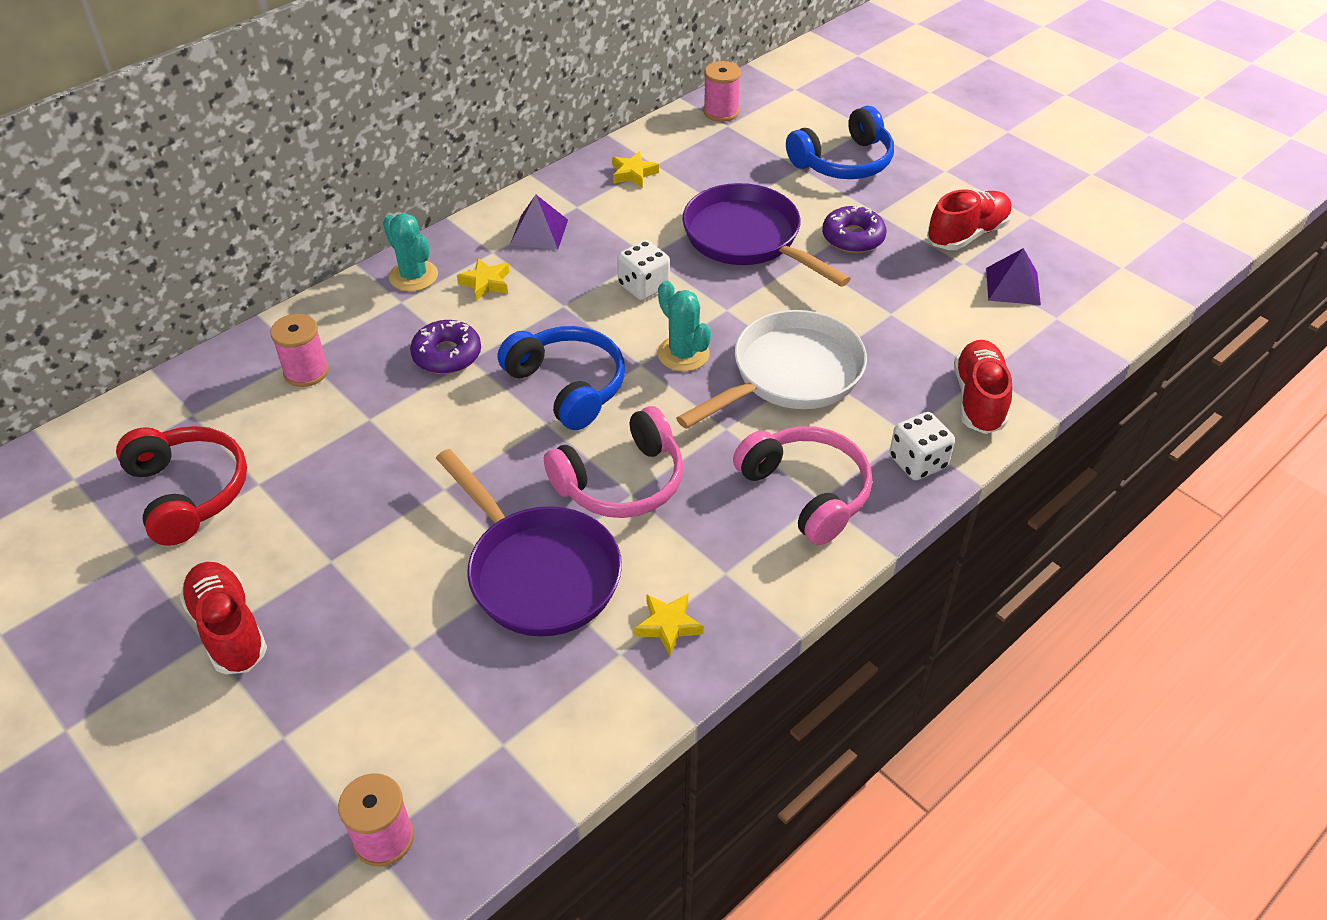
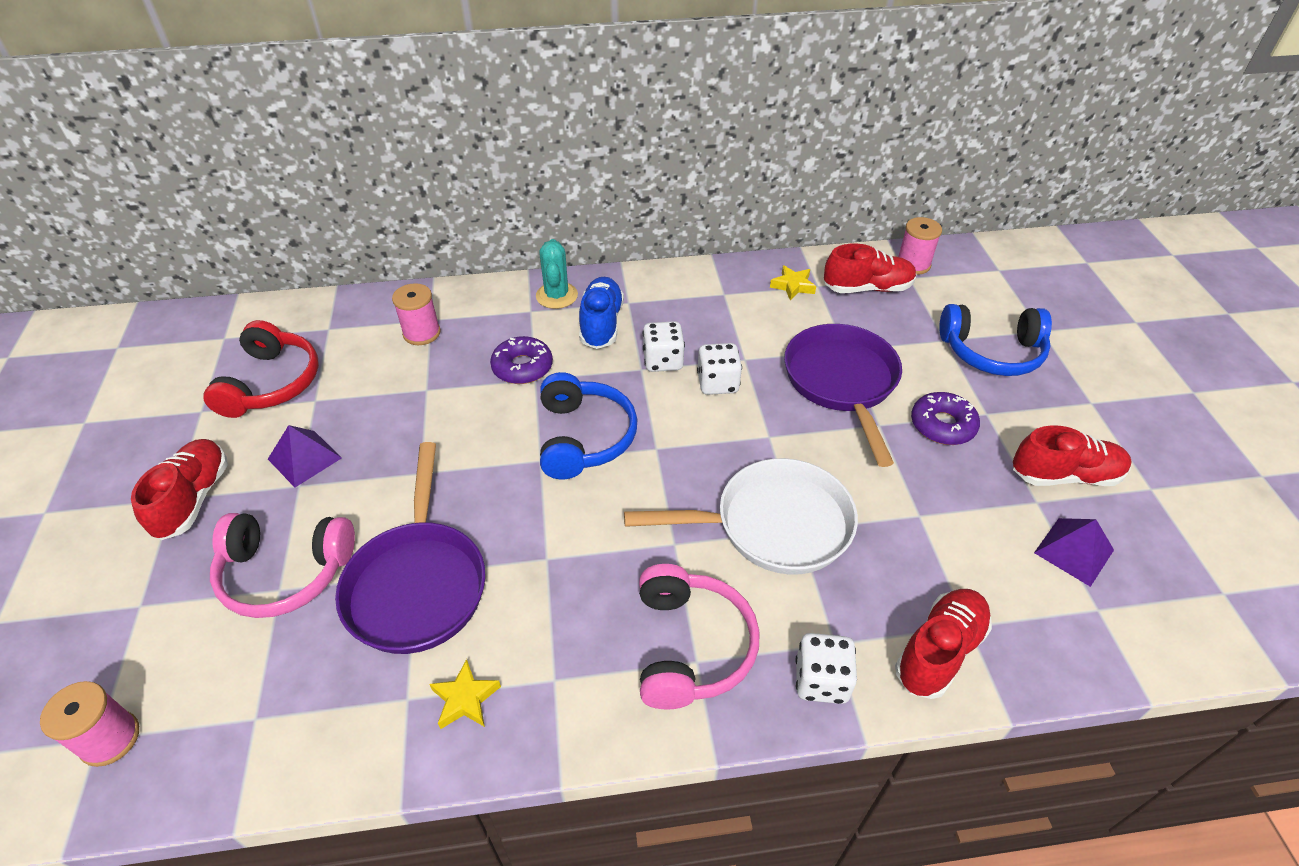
camera: 35 degrees right, 0 degrees up
yellow star [457,258,509,301] -> blue shoe [579,277,624,349]
purple pyramid [510,195,568,250] -> purple pyramid moved to [268,425,342,488]
pink headphones [544,406,683,518] -> pink headphones moved to [210,513,355,618]
turquoise cactus [657,280,711,372] -> none
none -> white dice [643,321,685,372]
none -> red shoe [824,244,916,293]

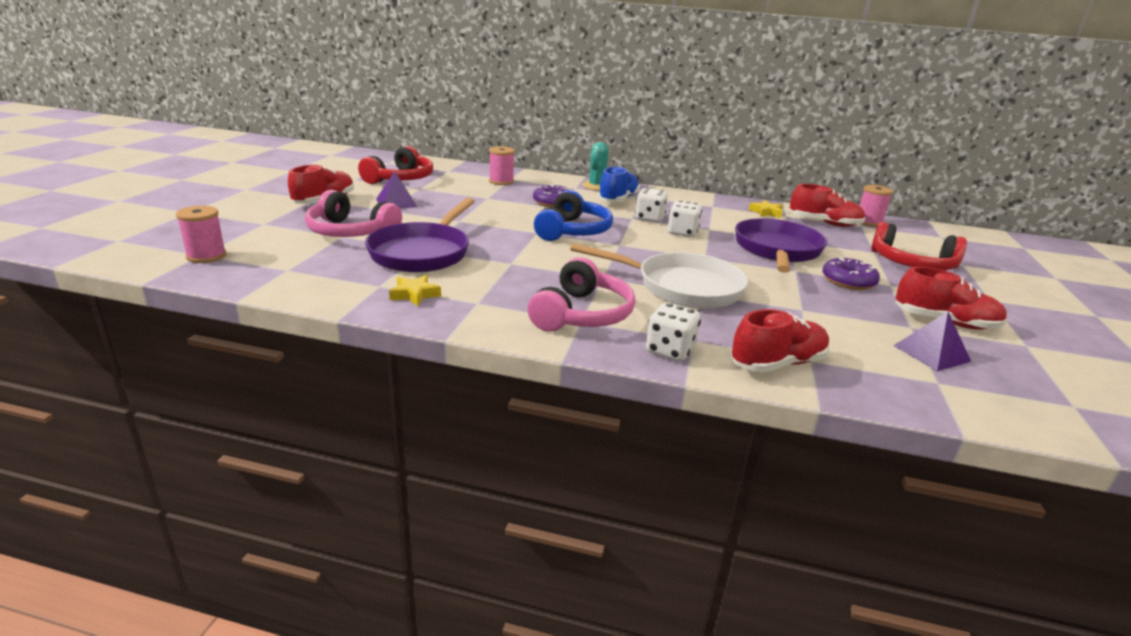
camera: 20 degrees right, 20 degrees down
blue headphones [939,304,1052,376] -> red headphones [871,222,967,270]

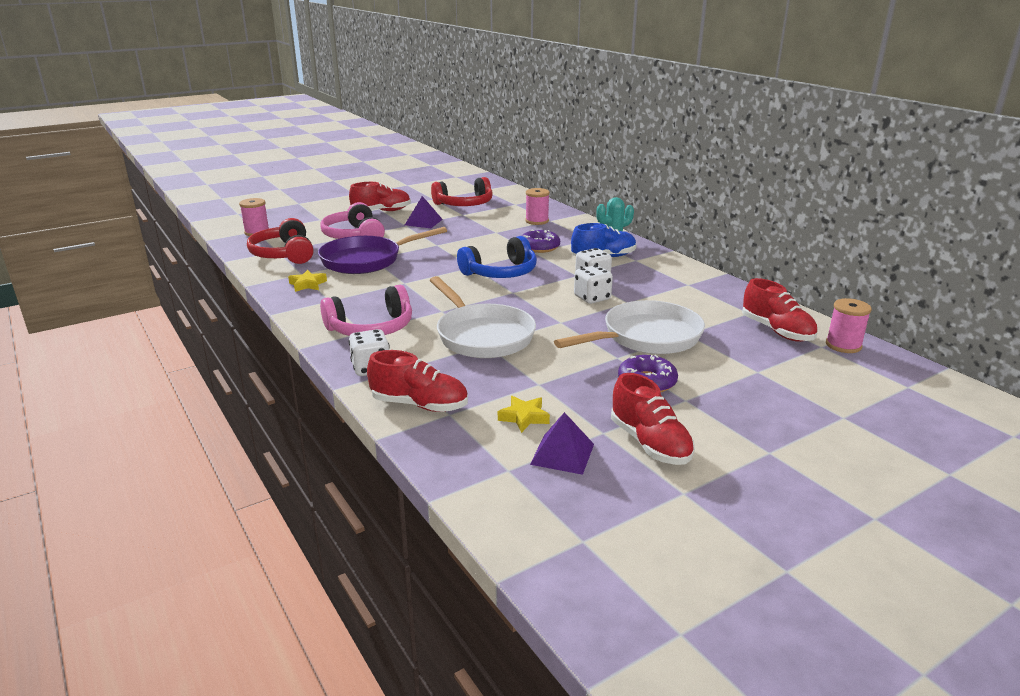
camera: 45 degrees right, 0 degrees up
purple pan [735,218,828,273] -> white pan [554,300,705,354]
yellow star [749,200,783,218] -> yellow star moved to [498,396,550,433]
red headphones [871,222,967,270] -> red headphones moved to [247,218,314,264]

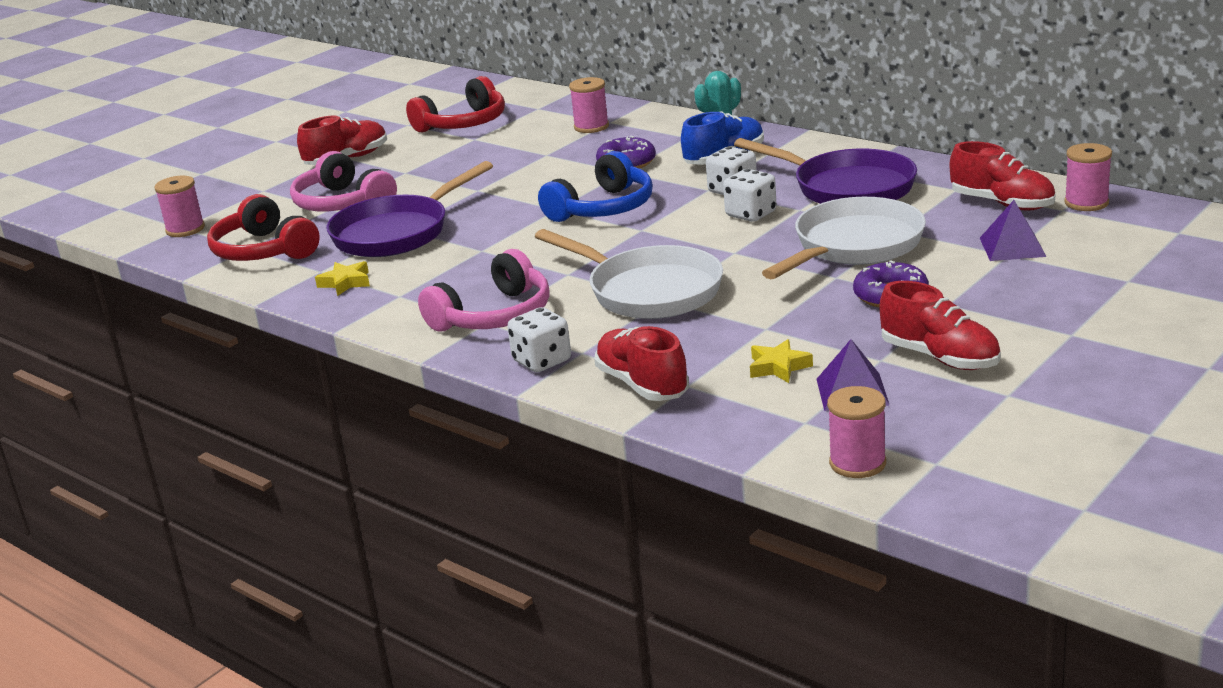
camera: 15 degrees left, 0 degrees up
red shoe [367,350,468,412] -> red shoe turned 120 degrees counterclockwise [595,326,689,401]
purple pyramid [405,196,443,228] -> purple pyramid moved to [980,200,1047,261]
none -> purple pan [734,138,917,204]
none -> pink spool [827,386,886,478]

